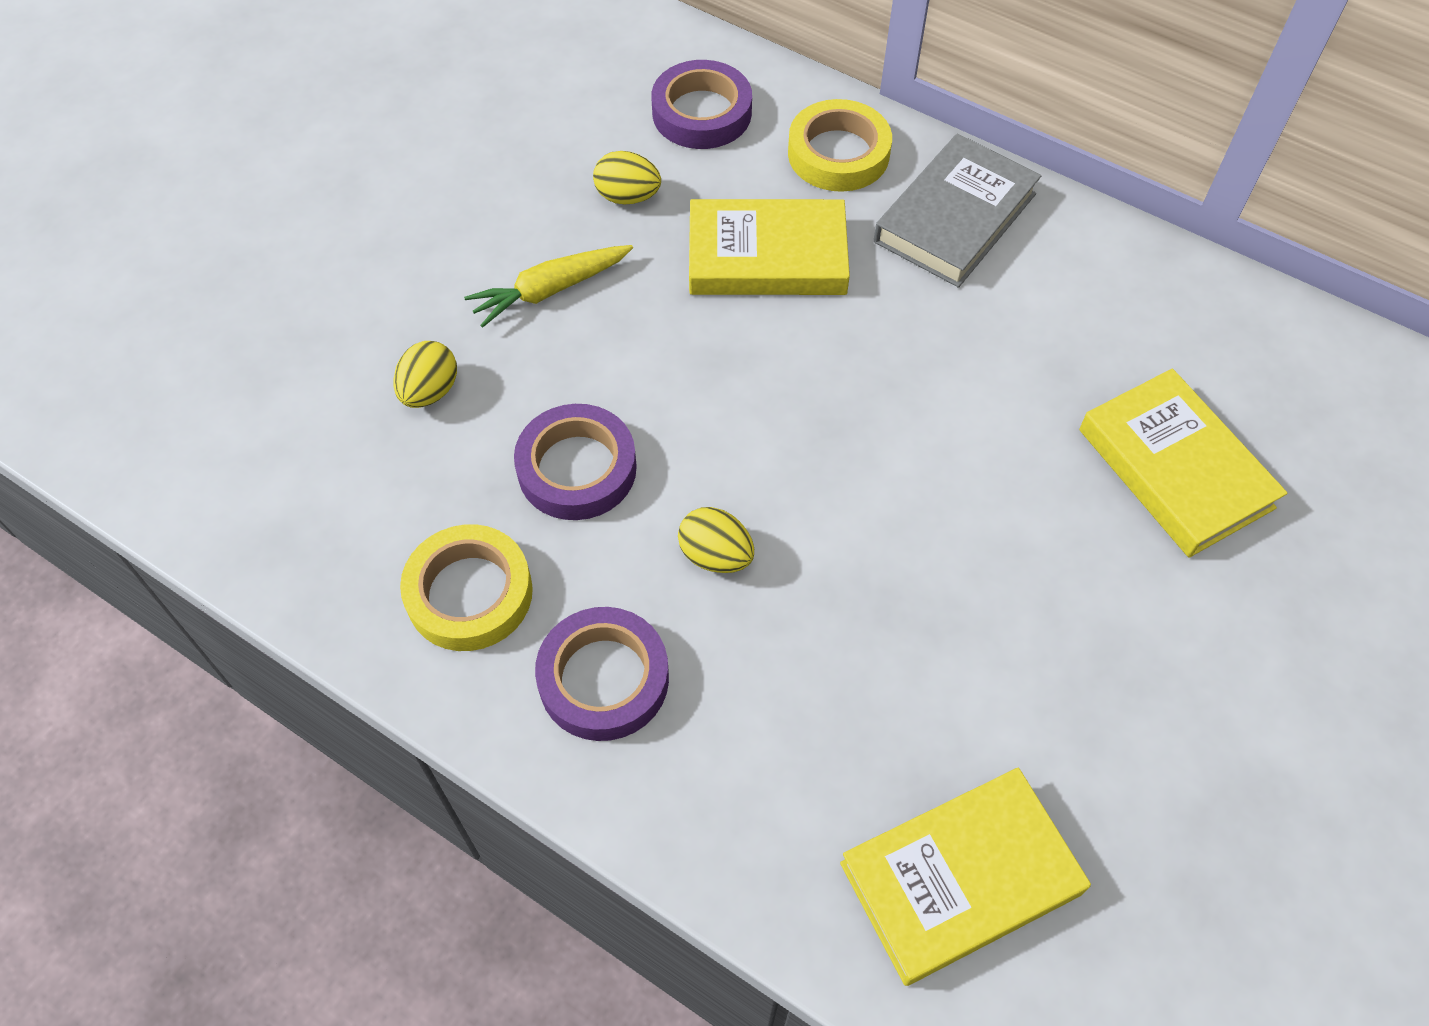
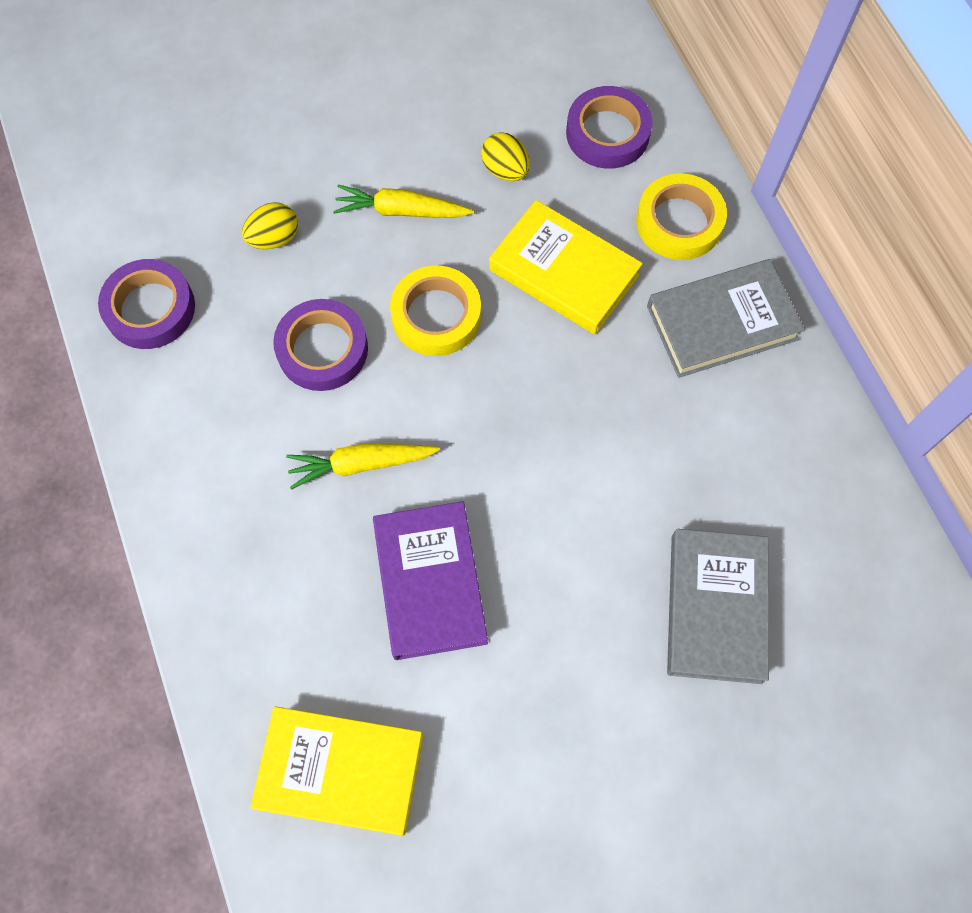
camera: 35 degrees right, 10 degrees up
yellow tape [400,524,533,651] -> yellow tape moved to [390,266,481,356]
purple tape [535,607,669,741] -> purple tape moved to [98,259,195,349]
yellow egg [678,507,754,573] -> yellow carrot [286,444,440,490]
yellow book [1079,369,1288,558] -> grey book [667,529,769,684]
none -> purple book [373,501,488,660]

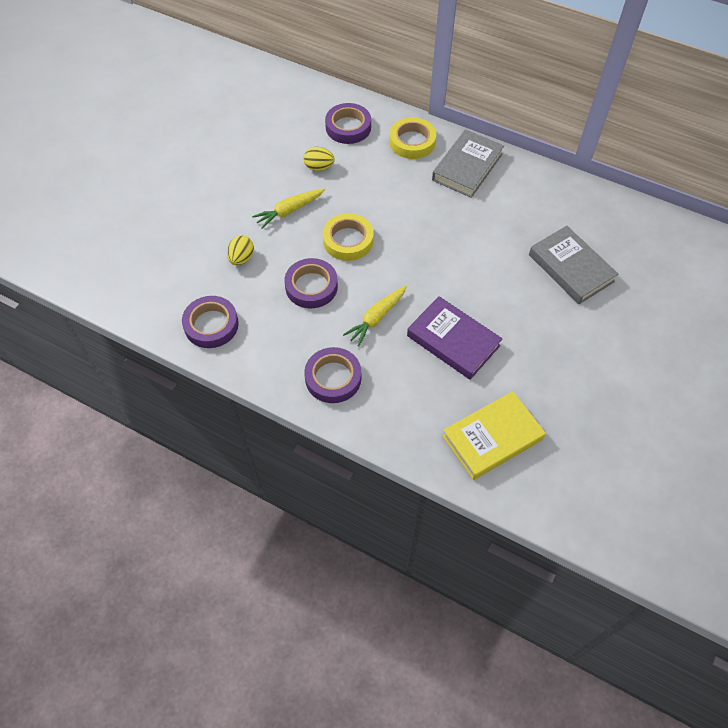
camera: 40 degrees left, 10 degrees down
yellow book [489,200,643,334] -> none
none -> purple tape [304,347,361,403]

